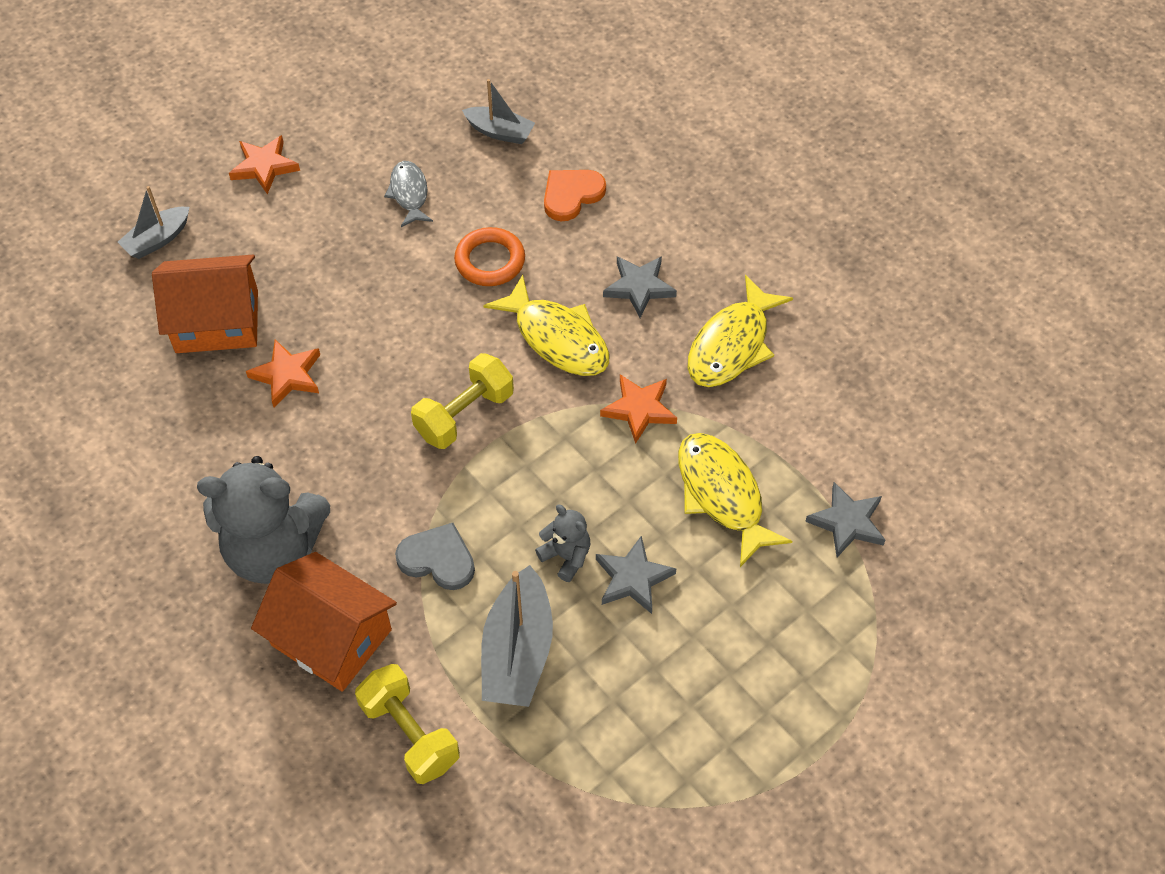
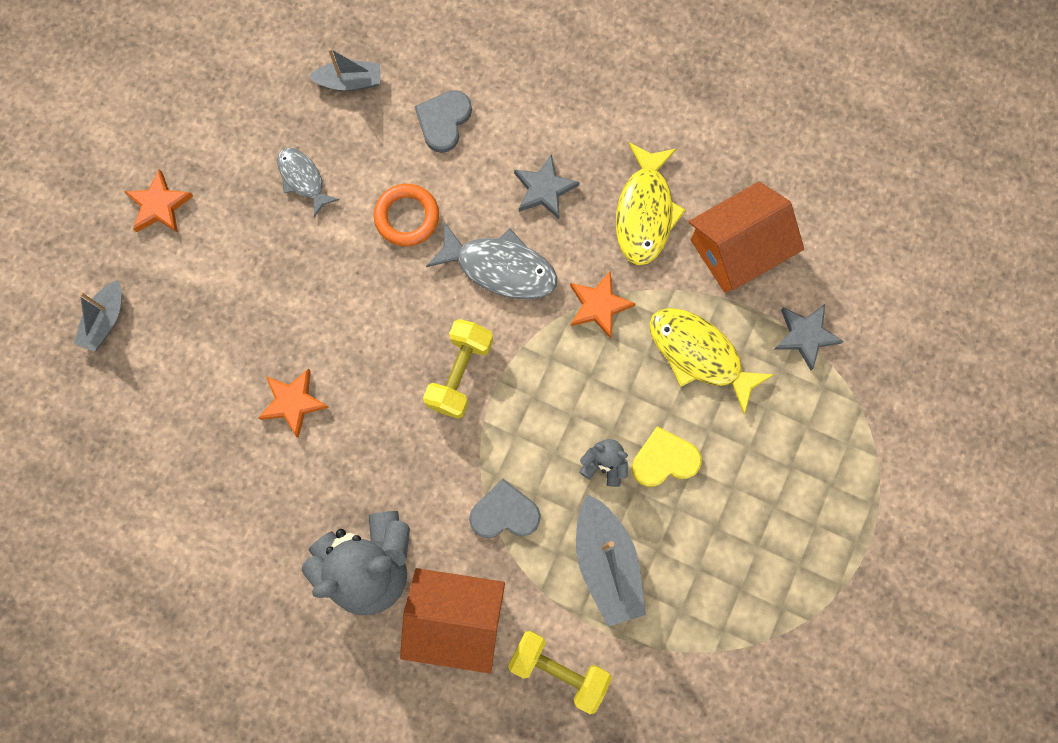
camera: 25 degrees left, 20 degrees up
orange house [152,255,258,353] -> orange house moved to [689,182,804,293]
yellow fish [483,275,609,376] -> grey fish [426,222,557,300]
orange heart [544,170,606,221] -> grey heart [415,90,472,153]
grey star [596,536,676,614] -> yellow heart [632,426,702,487]

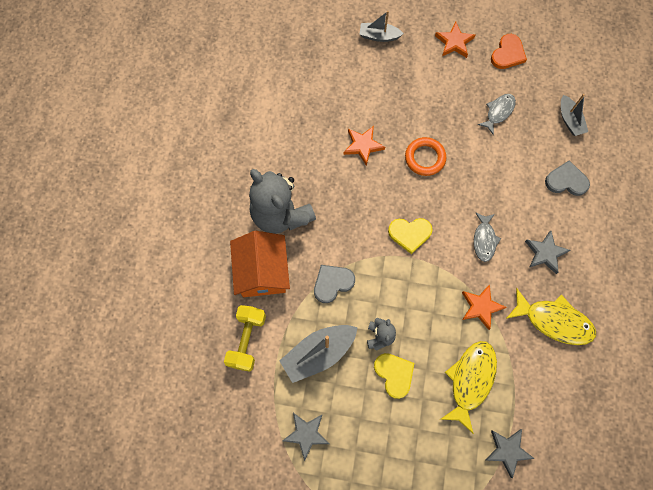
camera: 75 degrees right, 5 degrees down
orange ring [374,184,439,246] -> orange ring moved to [405,137,446,176]
yellow dumbbell [423,319,493,419] -> yellow heart [388,218,433,254]
grey fish [426,222,557,300] -> grey fish [474,212,501,262], size x0.61
grey heart [469,479,541,538] -> grey heart turned 105 degrees counterclockwise [314,265,355,303]
yellow fish [616,142,686,265] -> yellow fish turned 150 degrees counterclockwise [506,288,596,345]
orange house [689,182,804,293] -> none
none -> grey star [282,413,329,461]
none -> orange heart [491,34,527,69]

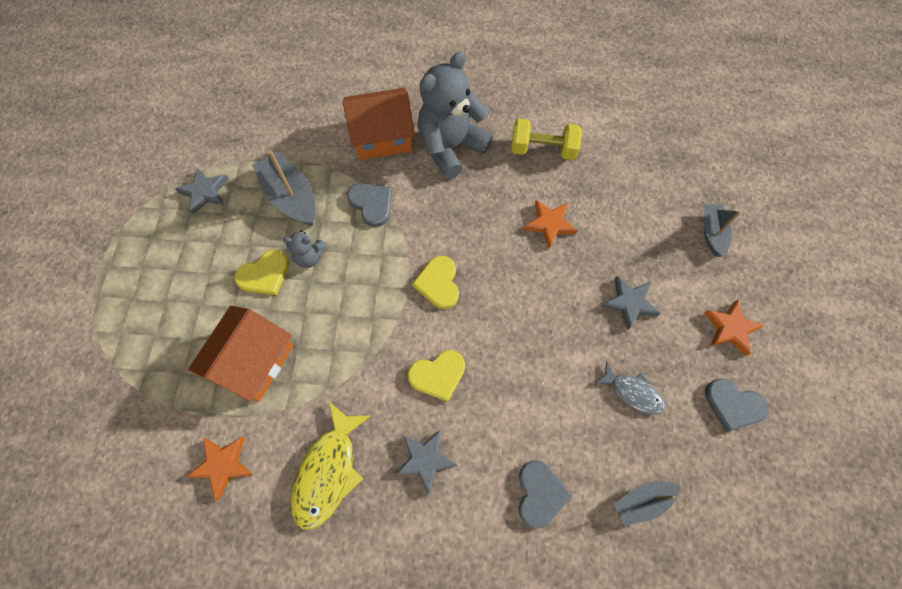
camera: 85 degrees right, 5 degrees down
yellow dumbbell [224,305,266,372] -> yellow dumbbell moved to [511,119,582,160]
orange ring [405,137,446,176] -> none
yellow fish [440,341,497,434] -> orange house [188,306,293,402]
orange star [462,284,506,330] -> orange star moved to [186,437,253,500]
grey fish [474,212,501,262] -> yellow heart [408,350,465,402]
grey star [485,429,535,478] -> grey star moved to [601,276,660,330]
orange heart [491,34,527,69] -> grey heart [705,378,769,432]

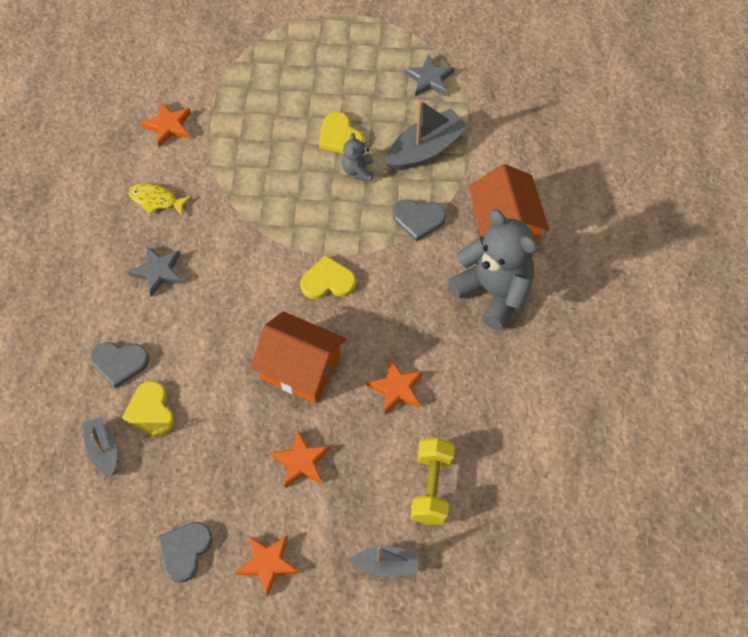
camera: 90 degrees right, 5 degrees down
orange house [188,306,293,402] -> orange house moved to [250,311,346,403]
yellow fish [291,402,371,530] -> yellow fish [128,183,191,216], size x0.61
grey heart [347,183,392,227] -> grey heart turned 45 degrees clockwise [392,199,446,242]
yellow heart [408,350,465,402] -> yellow heart moved to [122,381,174,437]
yellow dumbbell [511,119,582,160] -> yellow dumbbell moved to [411,438,455,525]
grey fish [595,362,665,415] -> none
grey star [601,276,660,330] -> orange star [270,431,330,488]

